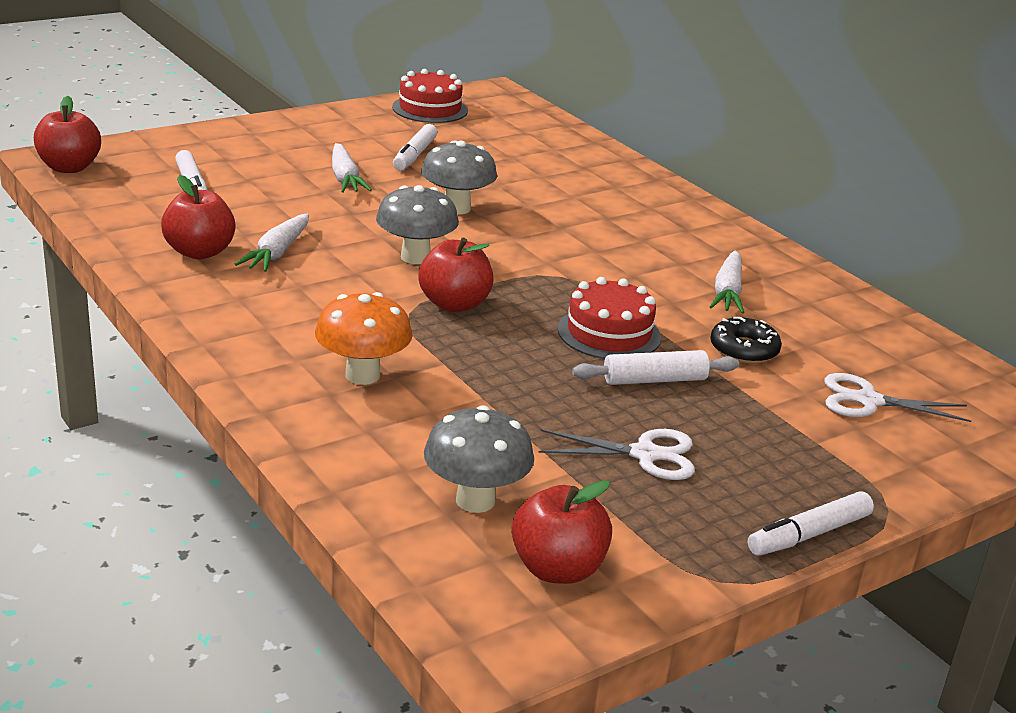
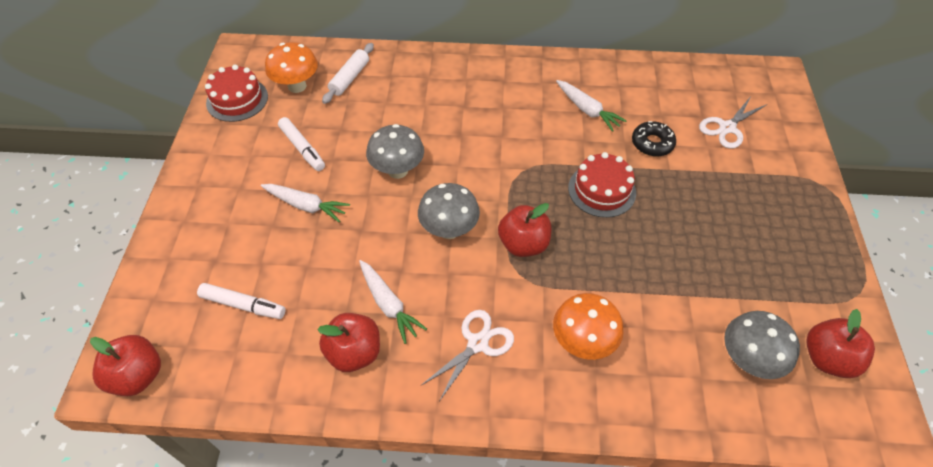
camera: 50 degrees left, 25 degrees up
white scissors [539,429,695,480] -> white scissors moved to [420,310,514,401]
white rolling pin [572,350,739,385] -> white rolling pin moved to [322,43,374,104]
white marker [748,492,874,556] -> none
none -> orange mushroom [265,42,318,93]

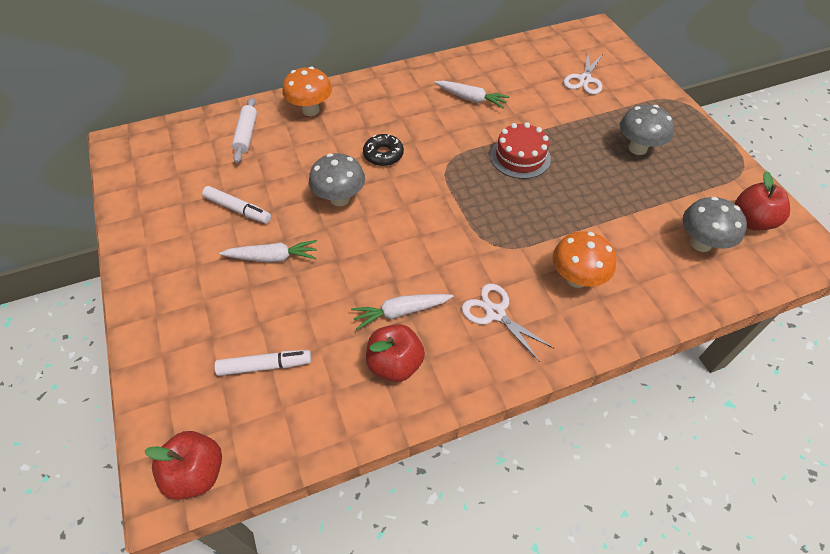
camera: 25 degrees left, 0 degrees up
red cake [205,65,268,122] -> none
orange mushroom [265,42,318,93] -> orange mushroom moved to [283,67,332,116]
white carrot [359,260,427,344] -> white carrot turned 135 degrees clockwise [351,294,453,330]
grey mushroom [418,183,480,239] -> grey mushroom moved to [620,104,674,155]
white scissors [420,310,514,401] -> white scissors turned 60 degrees counterclockwise [462,283,554,362]
red apple [498,203,551,257] -> none
black donut [632,121,676,157] -> black donut moved to [363,134,404,166]

